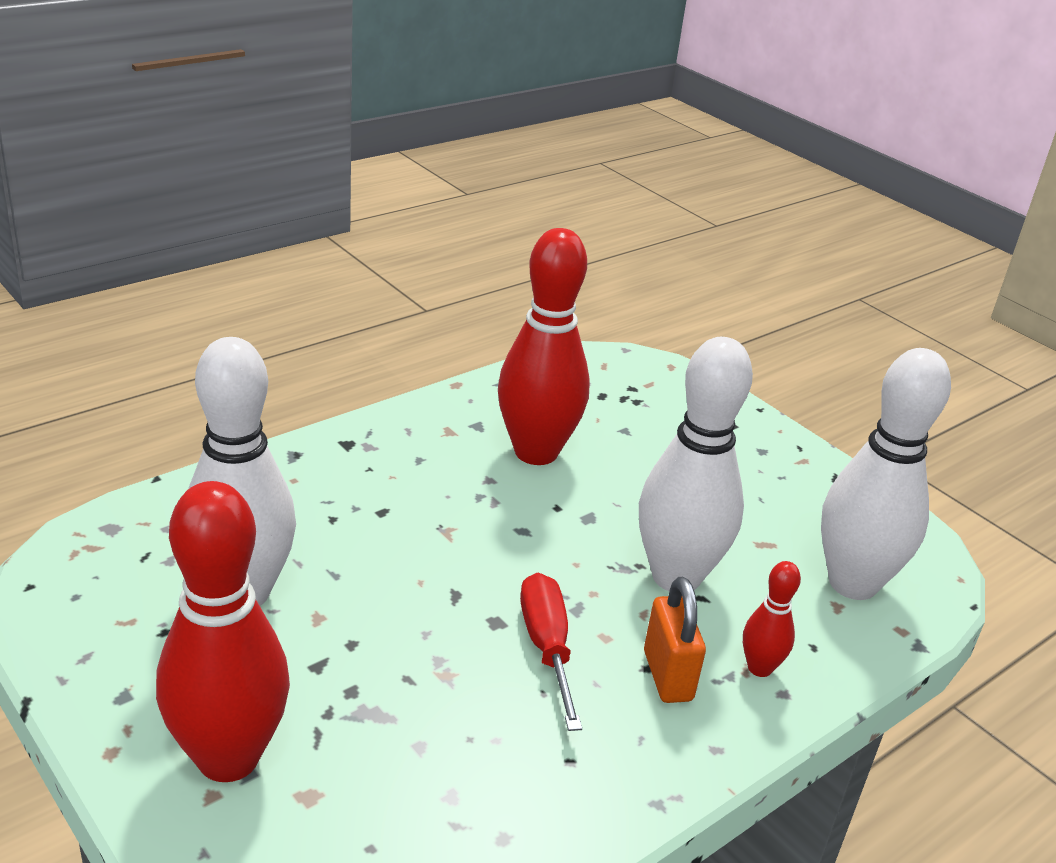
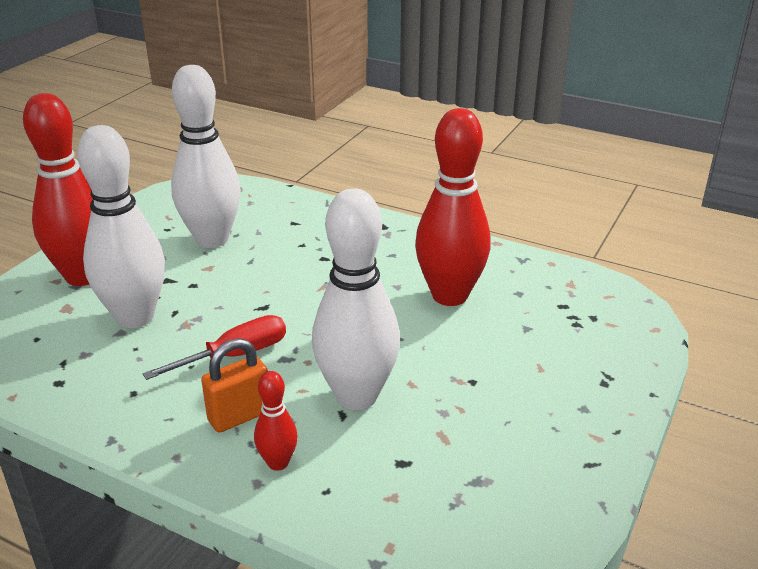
camera: 70 degrees right, 0 degrees up
white bowling pin [821,348,951,600] -> white bowling pin moved to [77,125,165,328]

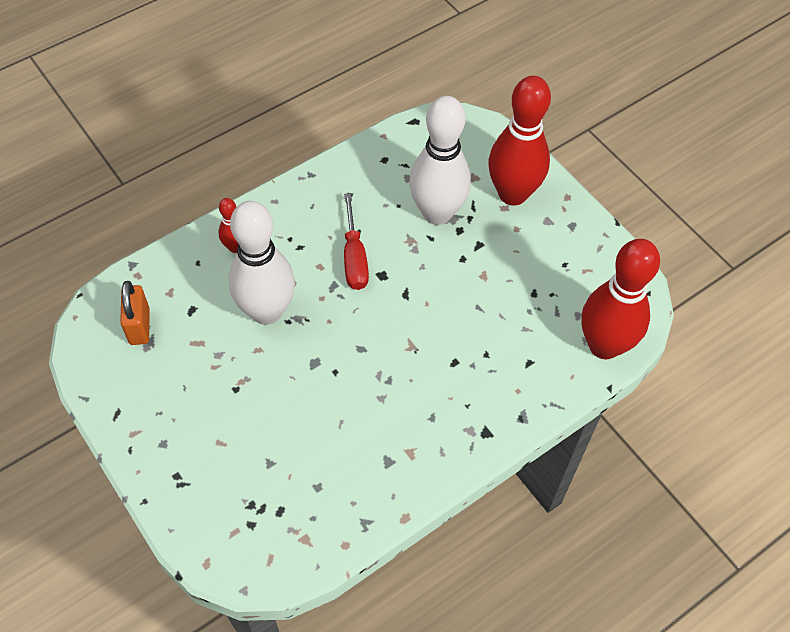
camera: 115 degrees right, 25 degrees up
white bowling pin [171,65,241,248] -> none
orange padlock [201,338,268,433] -> orange padlock moved to [120,281,150,345]
red bowling pin [415,108,491,306] -> red bowling pin moved to [582,239,660,359]

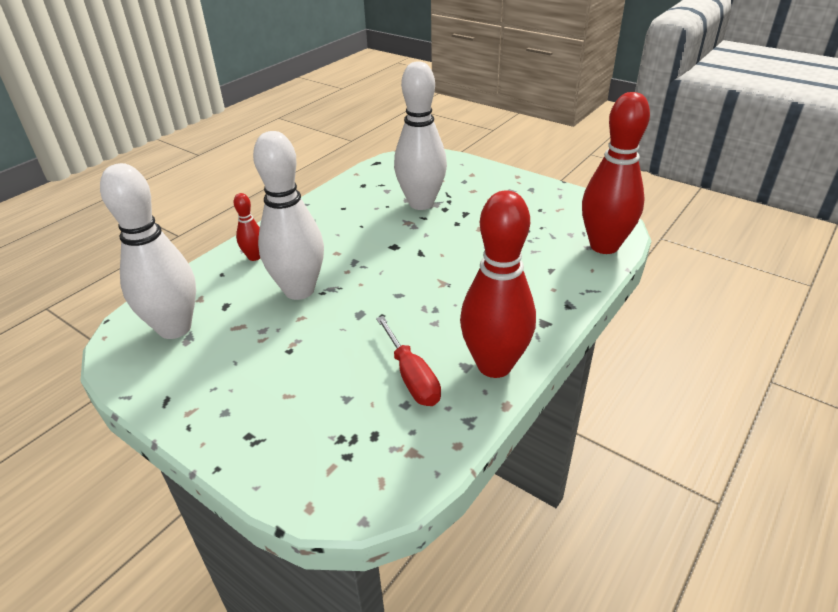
camera: 15 degrees left, 20 degrees down
orange padlock [120,281,150,345] -> white bowling pin [100,163,196,339]
red screwdriver [344,193,369,290] -> red screwdriver moved to [376,316,441,406]
red bowling pin [489,76,551,206] -> red bowling pin moved to [460,190,536,378]

